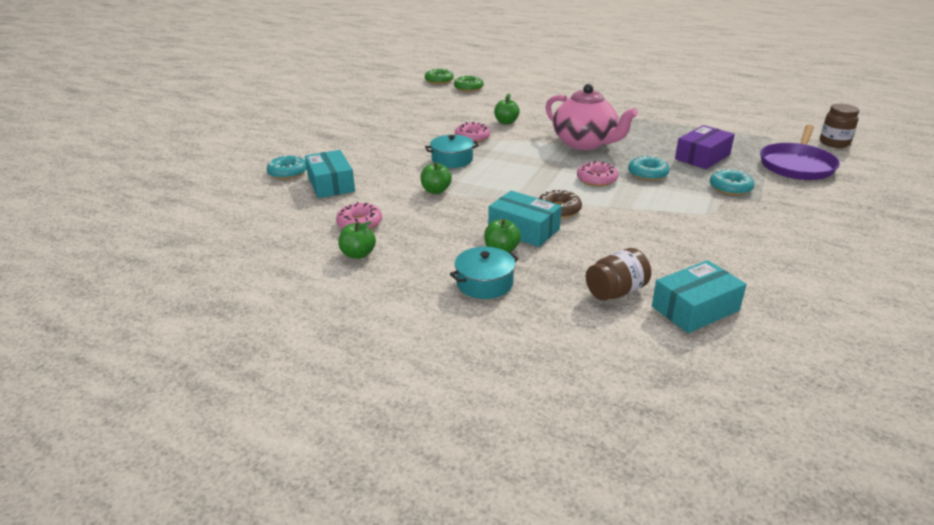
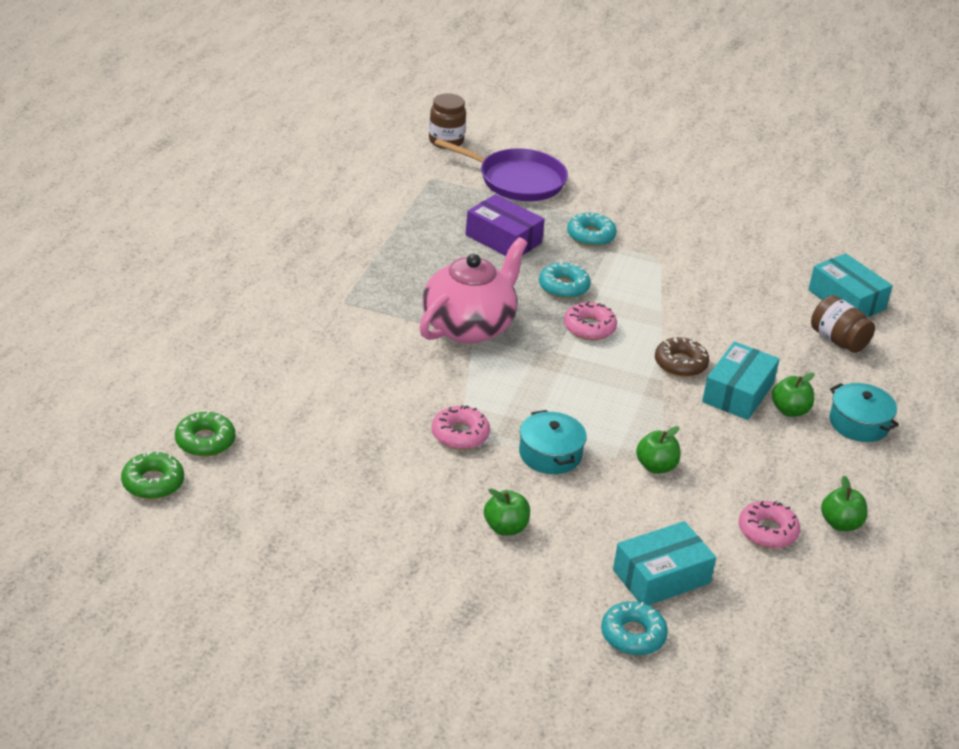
camera: 100 degrees left, 5 degrees up
green apple [494,94,520,124] -> green apple moved to [484,489,530,536]

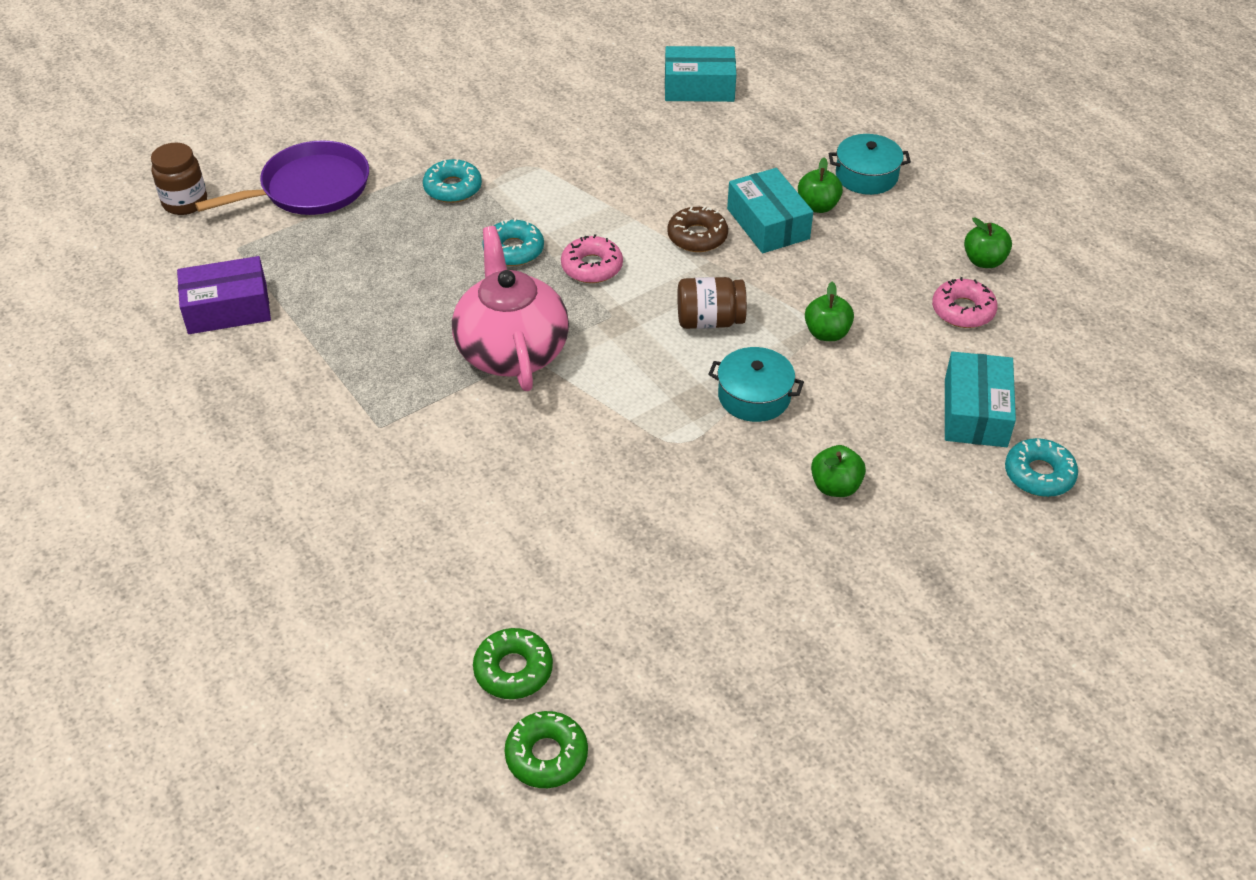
camera: 50 degrees left, 10 degrees up
pink donut [432,405,490,450] -> none
purple box [465,194,545,256] -> purple box moved to [177,256,271,334]
brown jar [811,295,875,353] -> brown jar moved to [677,277,747,329]

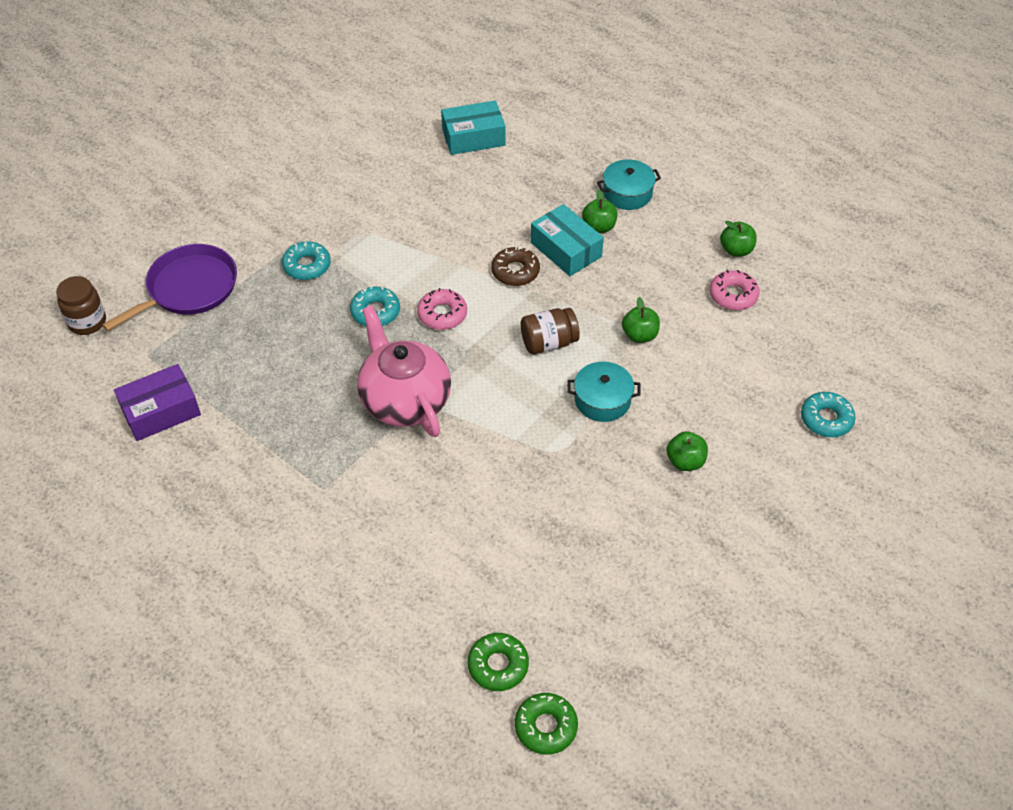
camera: 15 degrees left, 5 degrees up
turquoise box [945,351,1016,447] -> none

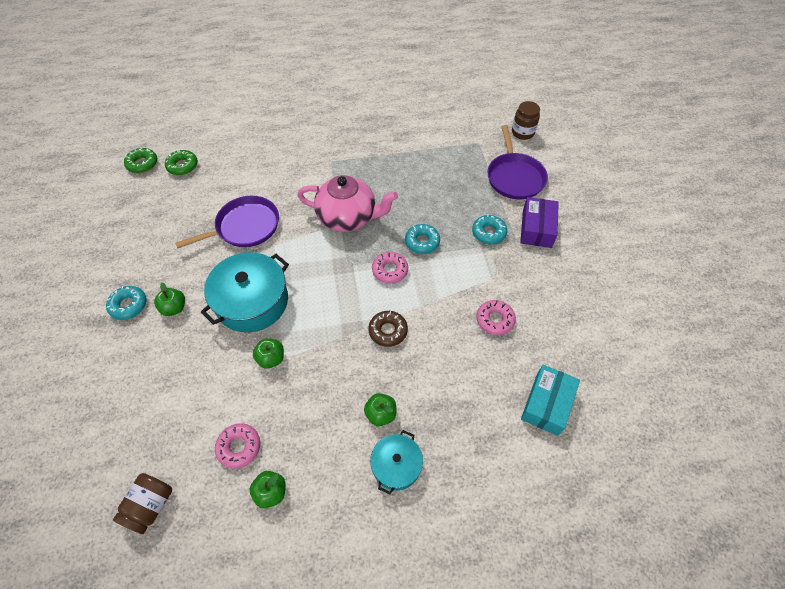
camera: 130 degrees right, 5 degrees up
purple box [114,364,201,441] -> purple box moved to [520,197,559,248]
brown jar [521,308,580,354] -> brown jar moved to [113,473,172,534]
turquoise box [531,204,604,276] -> none
turquoise pot [567,362,641,422] -> turquoise pot [201,252,289,333], size x1.78
turquoise donut [801,392,855,437] -> turquoise donut moved to [106,286,147,320]
none -> purple pan [175,196,279,249]
none -> pink donut [476,300,516,335]

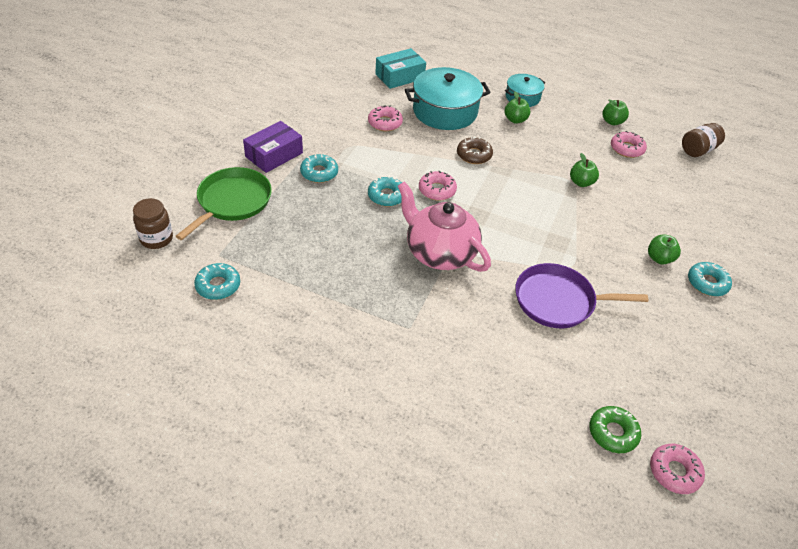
camera: 150 degrees left, 10 degrees down
green donut [124,148,157,173] -> pink donut [650,444,705,494]
turquoise pot [201,252,289,333] -> turquoise pot moved to [405,67,491,130]
purple pan [487,125,548,199] -> green pan [176,167,272,240]
none -> turquoise donut [194,263,240,300]

